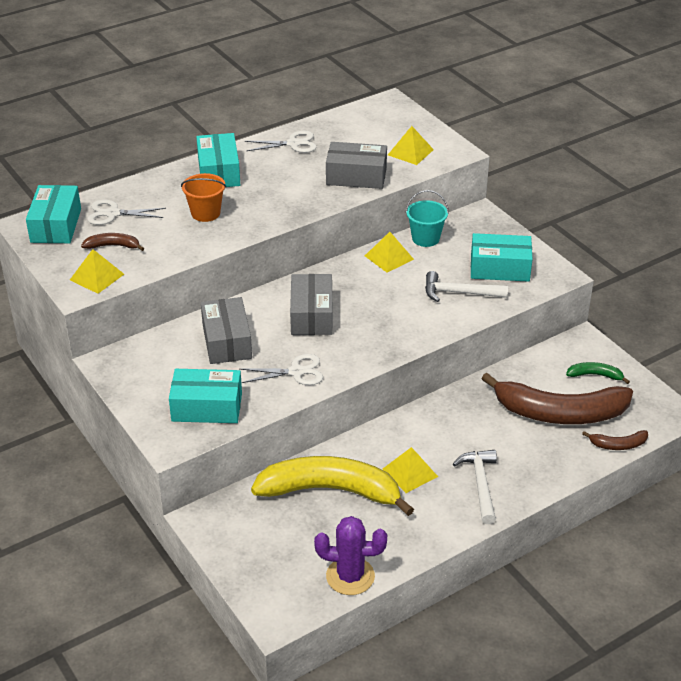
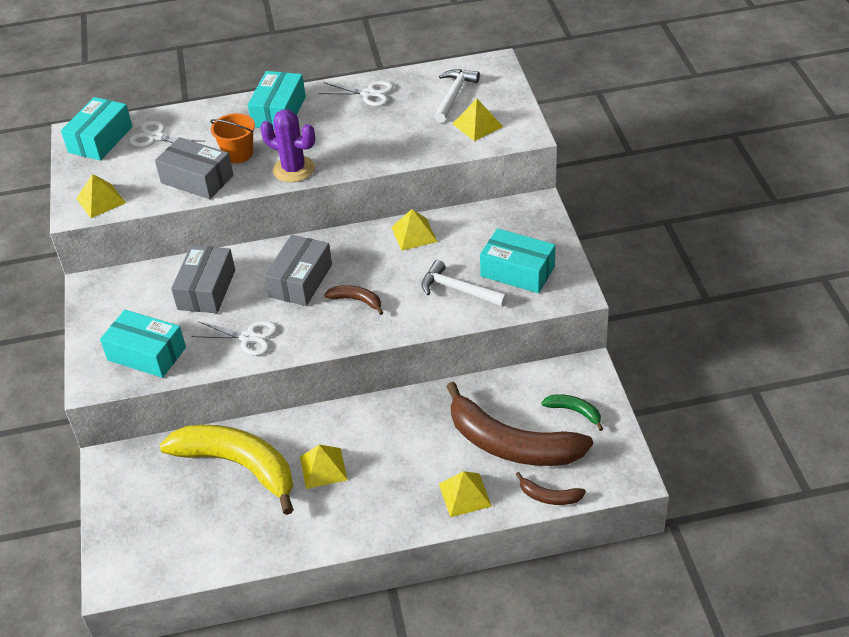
camera: 25 degrees right, 5 degrees up
brown banana [81,233,144,251] -> brown banana moved to [324,285,383,315]
purple cactus [314,516,387,595] -> purple cactus moved to [260,109,315,182]
grey box [326,142,387,189] -> grey box moved to [155,137,234,199]
turquoise bucket [406,190,449,247] -> none
white hammer [453,450,497,524] -> white hammer moved to [434,69,480,123]
none -> yellow pyramid [439,471,492,517]

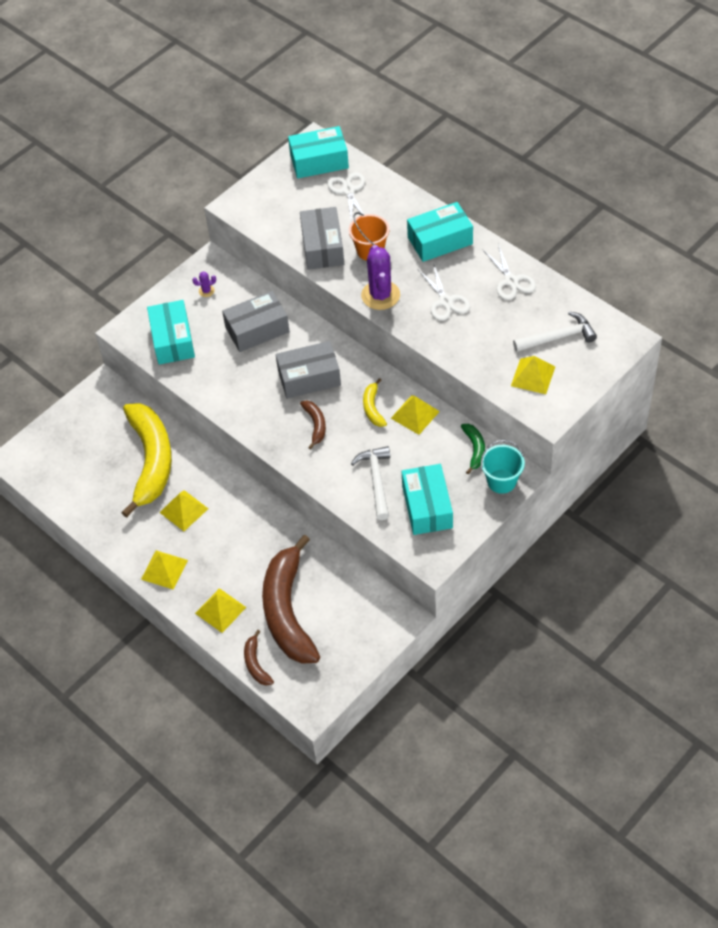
camera: 55 degrees right, 10 degrees up
yellow pyramid [76,174,126,218] -> yellow pyramid moved to [141,550,188,589]
white scissors [191,321,277,356] -> white scissors moved to [419,265,470,321]
green banana [541,394,603,431] -> green banana moved to [461,424,485,474]
none -> purple cactus [192,272,216,297]
none -> yellow banana [363,378,387,427]
none -> turquoise bucket [481,440,525,494]

